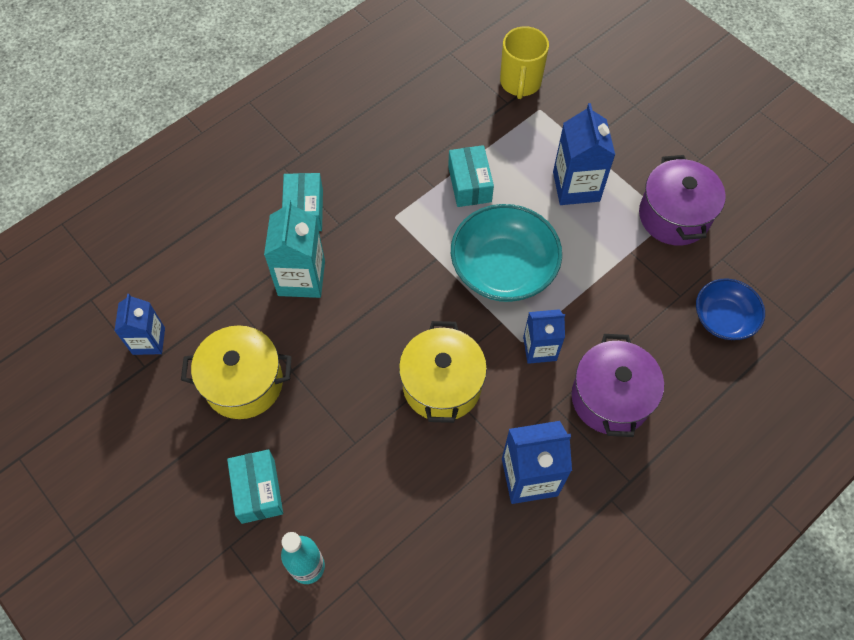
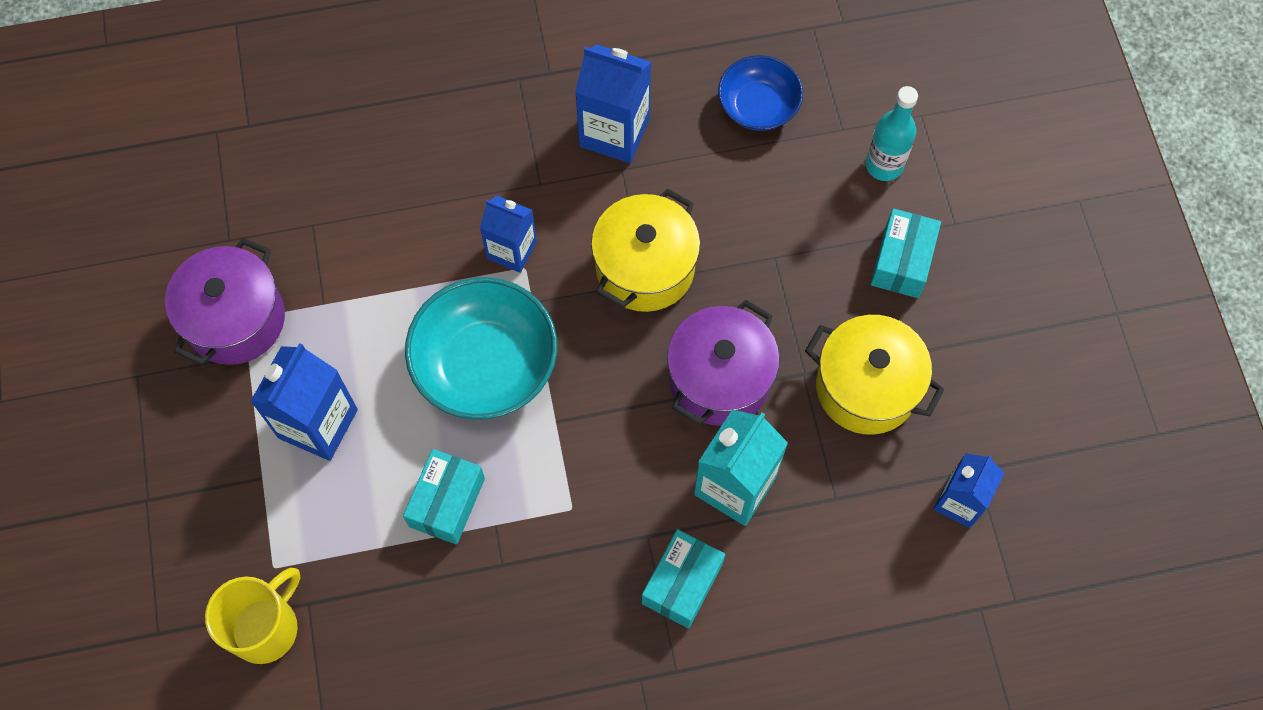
camera: 150 degrees left, 5 degrees up
purple pot [572,334,664,437] -> purple pot moved to [667,299,780,426]
blue bowl [696,279,765,340] -> blue bowl moved to [718,55,803,131]

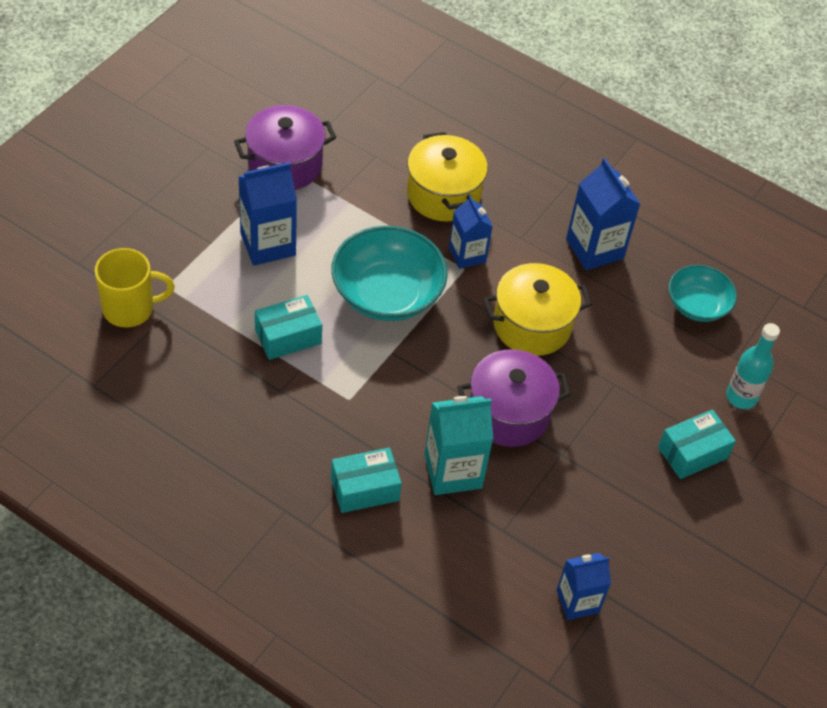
camera: 40 degrees right, 15 degrees down
blue bowl [718,55,803,131] -> turquoise bowl [669,265,737,322]
yellow pot [805,315,945,435] -> yellow pot moved to [407,132,488,222]

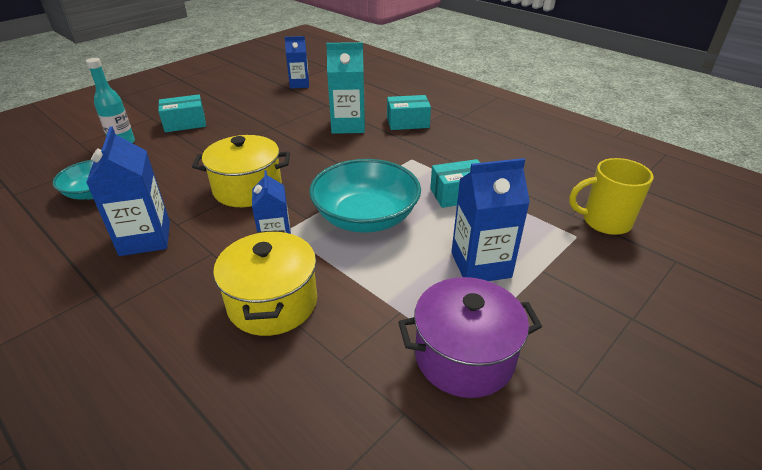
camera: 165 degrees left, 15 degrees down
purple pot [457,349,571,447] -> none

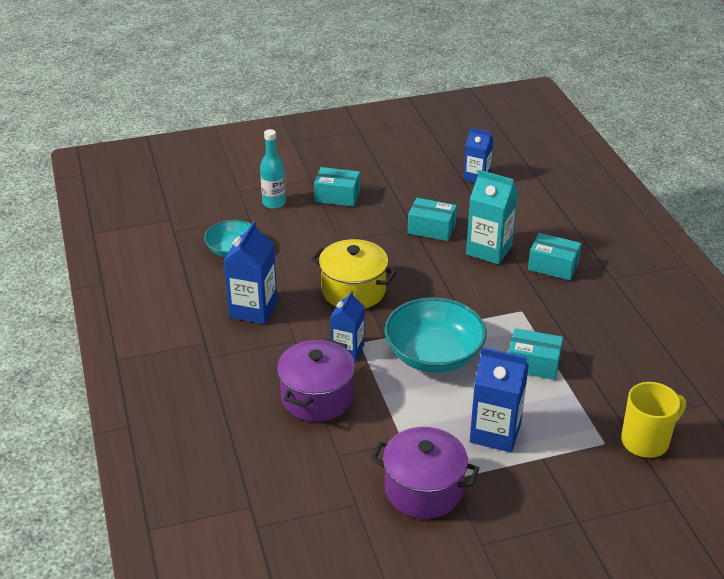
camera: 30 degrees right, 0 degrees up
yellow pot [213,230,317,336] -> purple pot [277,339,355,422]
yellow mug [569,158,654,235] -> yellow mug turned 120 degrees clockwise [621,382,686,458]
none -> turquoise box [408,198,457,241]

